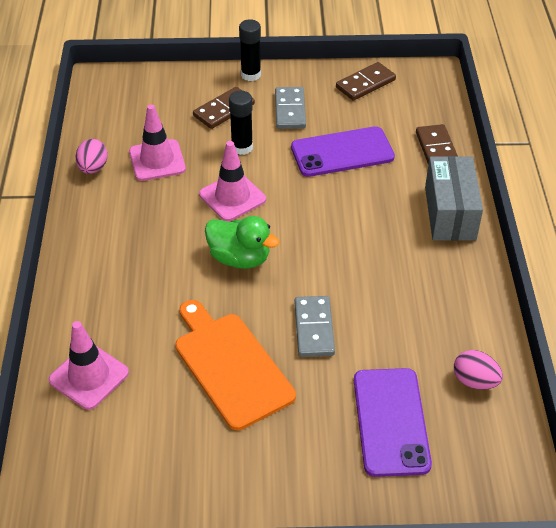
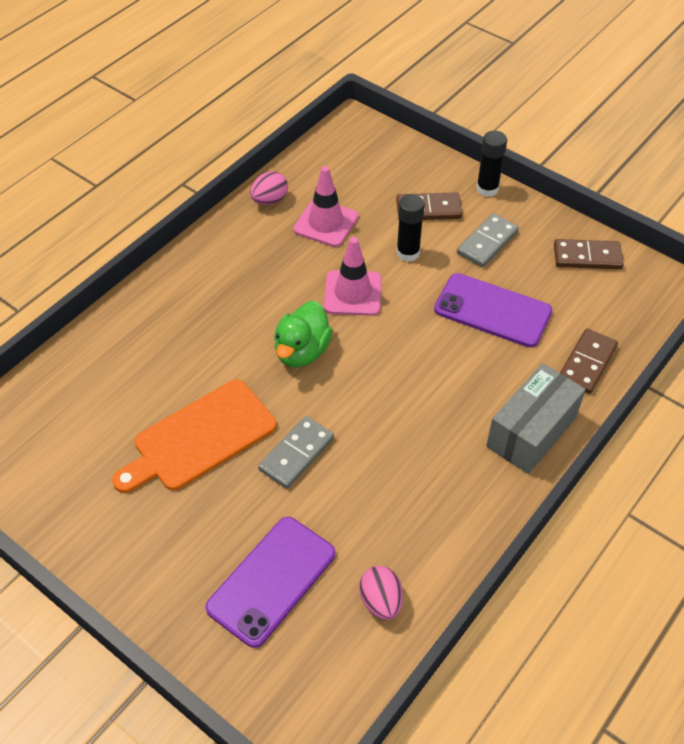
camera: 40 degrees right, 5 degrees up
pink traffic cone [49,321,129,410] -> none
orange cutting board [175,300,296,431] -> orange cutting board turned 135 degrees counterclockwise [112,379,277,493]
green duck [205,216,279,269] -> green duck turned 45 degrees clockwise [274,301,333,368]

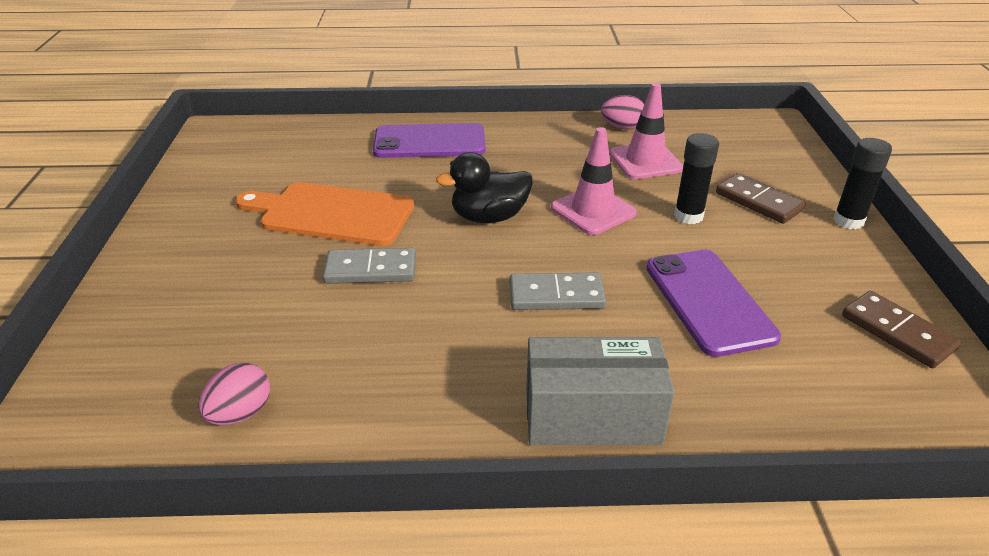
camera: 50 degrees right, 15 degrees down
purple phone [205,517,335,648] -> purple phone moved to [373,123,486,158]
green duck [274,301,333,368] -> black duck [436,152,533,223]
grey domino [457,213,519,267] -> grey domino moved to [509,273,607,310]
brown domino [560,328,618,394] -> none

